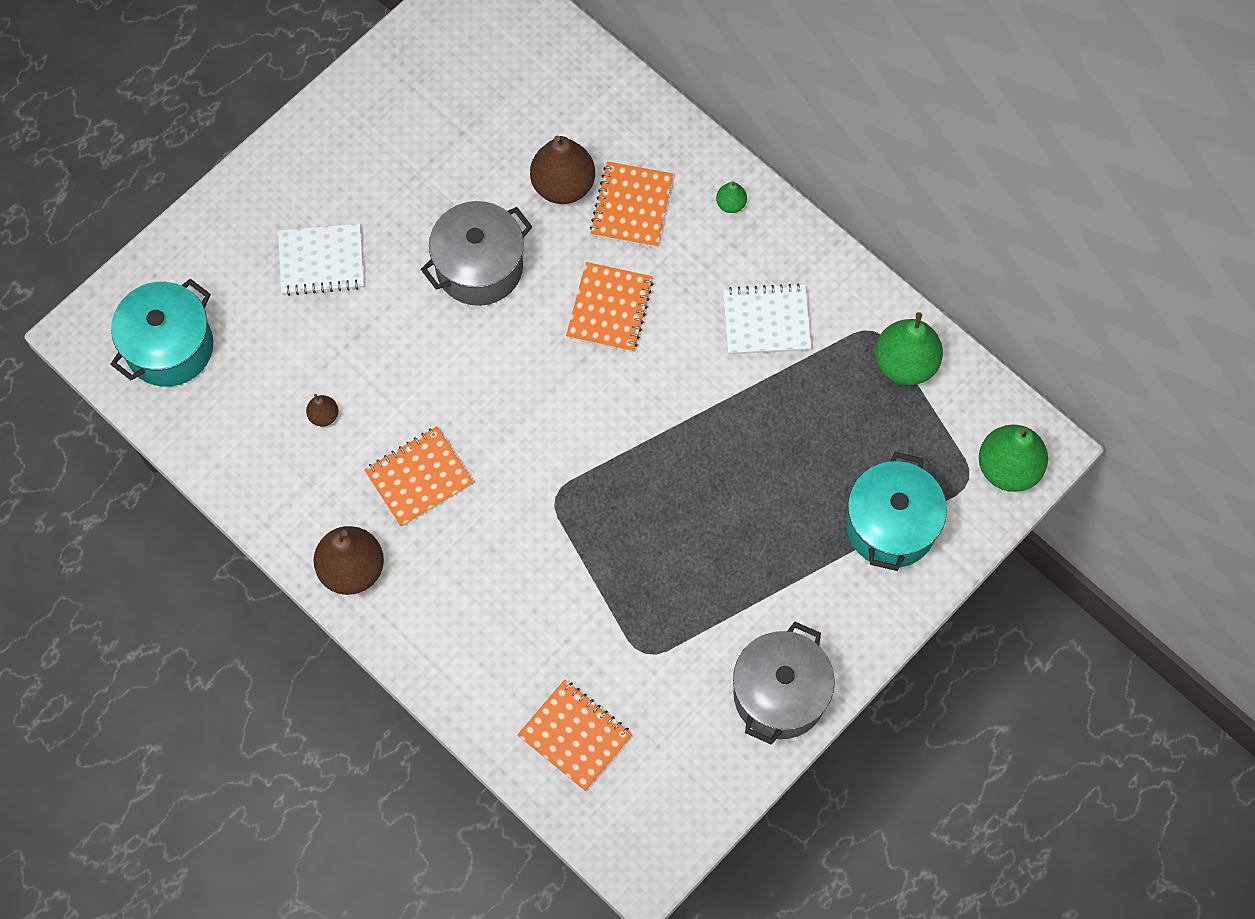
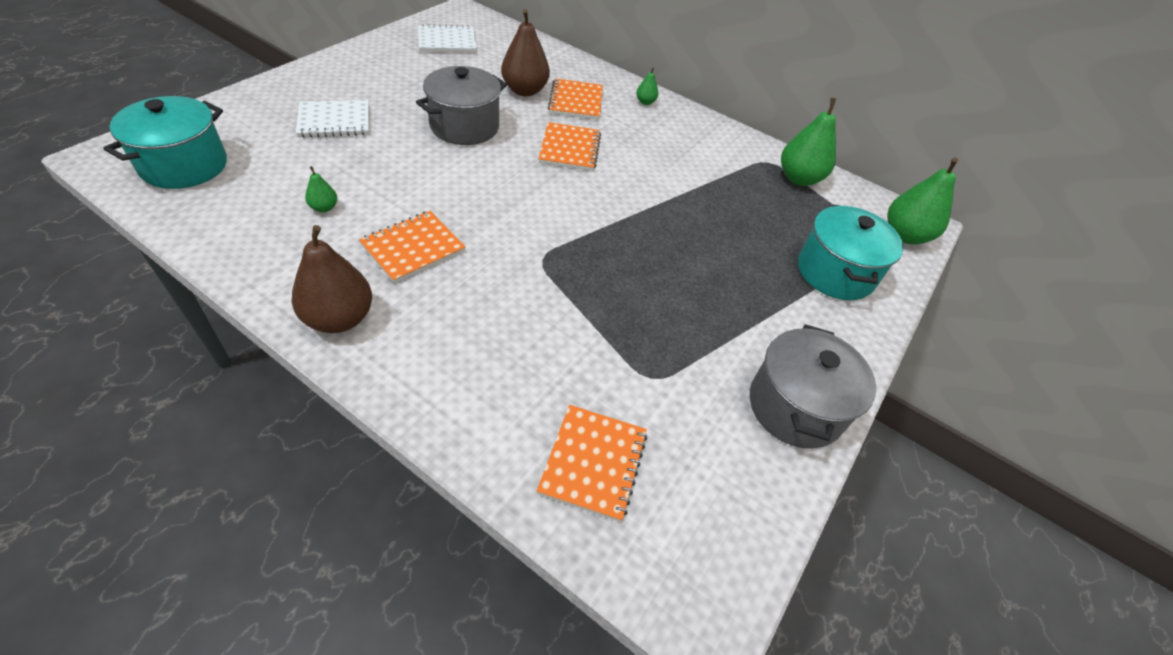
camera: 15 degrees left, 20 degrees down
brown pear [306,394,338,427] -> green pear [305,166,337,212]
orange notebook [517,680,633,791] -> orange notebook turned 75 degrees clockwise [537,405,647,522]
white notebook [723,283,811,354] -> white notebook moved to [418,24,476,52]

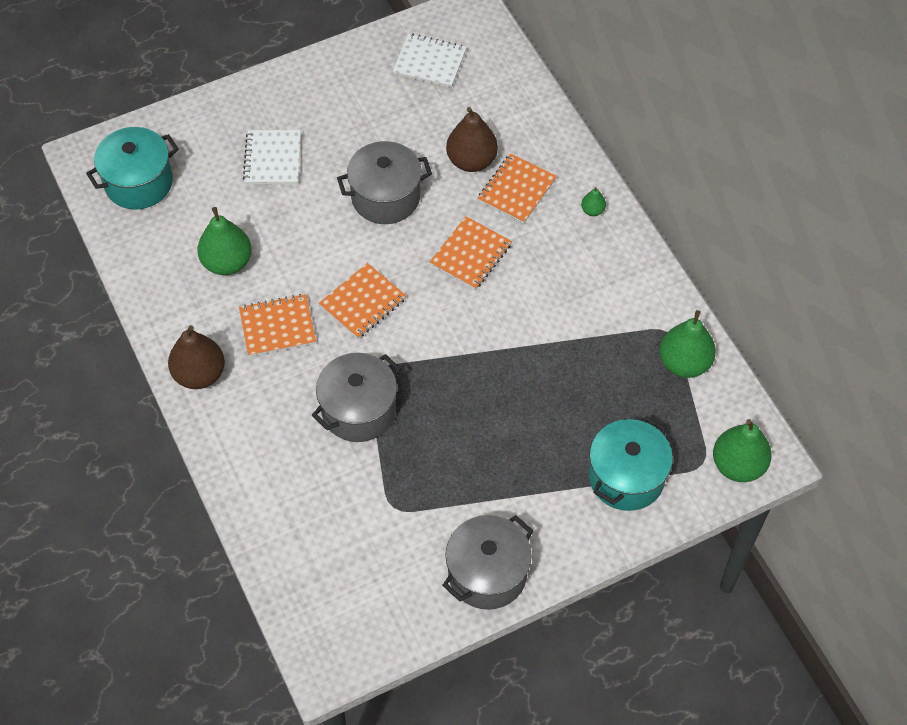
camera: 35 degrees right, 10 degrees up
white notebook [296,100,369,137] -> white notebook turned 75 degrees clockwise [243,130,301,184]
green pear [305,166,337,212] -> green pear [197,207,252,275], size x2.11
orange notebook [537,405,647,522] -> orange notebook moved to [319,263,406,339]
none -> grey pot [312,353,401,442]

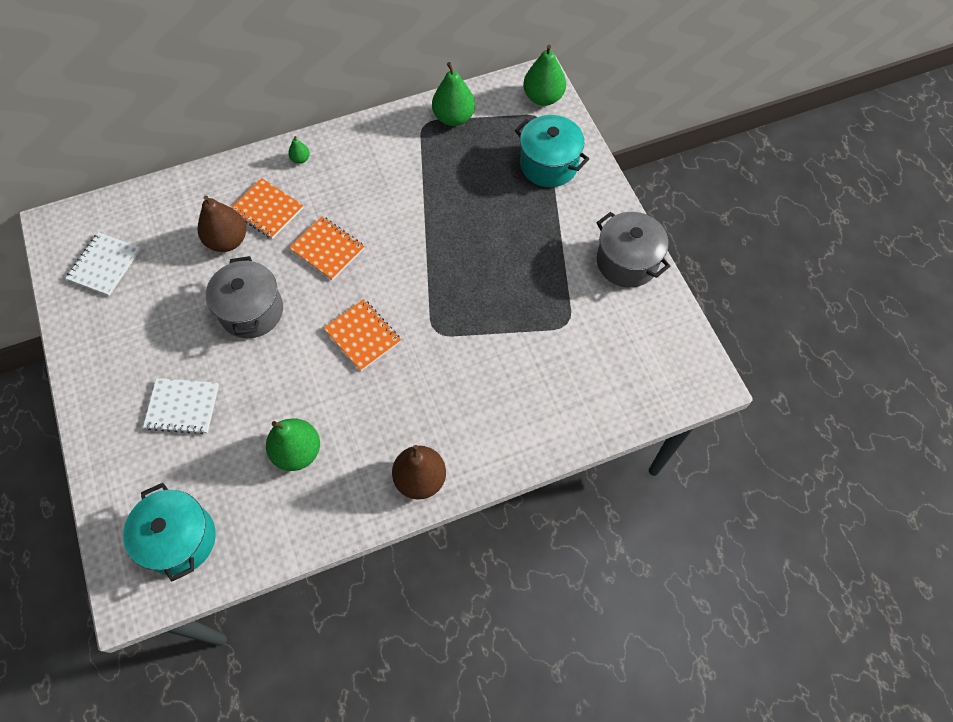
camera: 85 degrees left, 5 degrees up
orange notebook [239,294,316,357] -> none
grey pot [312,353,401,442] -> none

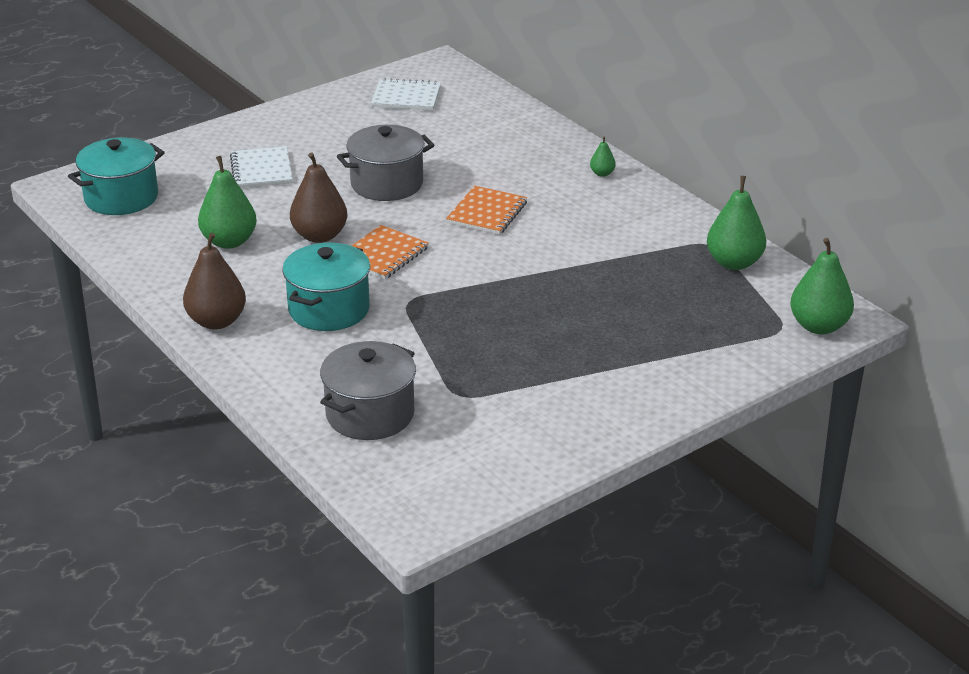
camera: 75 degrees right, 30 degrees down
brown pear [198,195,246,252] -> brown pear moved to [290,152,347,243]
orange notebook [231,178,304,239] -> none
turquoise pot [515,115,589,187] -> turquoise pot moved to [282,243,370,331]
grey pot [596,212,671,288] -> grey pot moved to [320,341,416,440]

